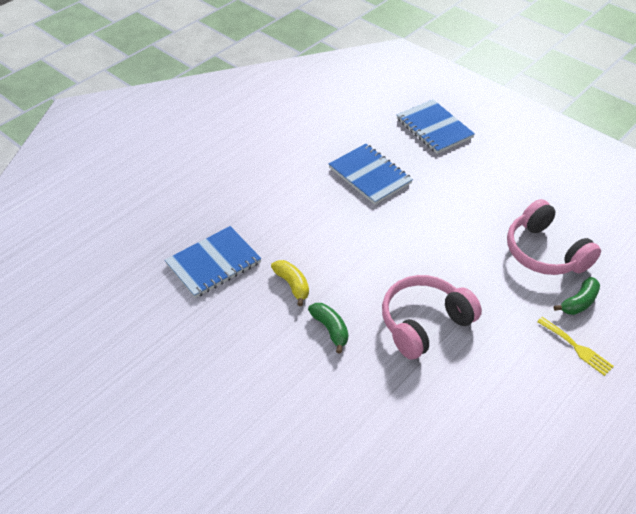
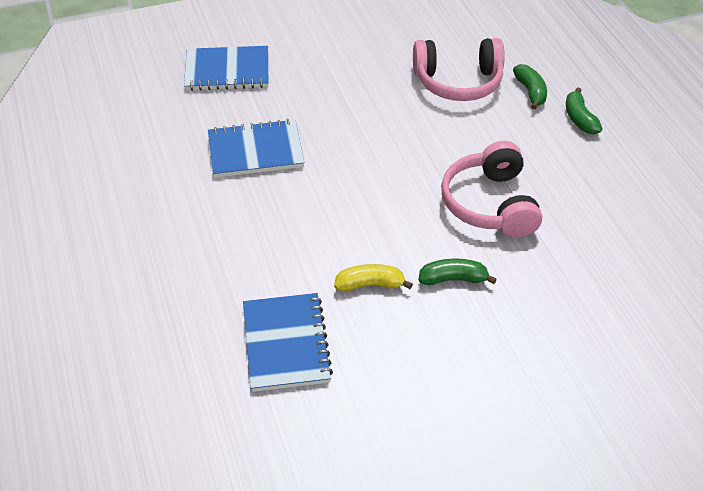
camera: 60 degrees left, 0 degrees up
yellow fork [537,317,614,376] -> green banana [566,88,602,134]

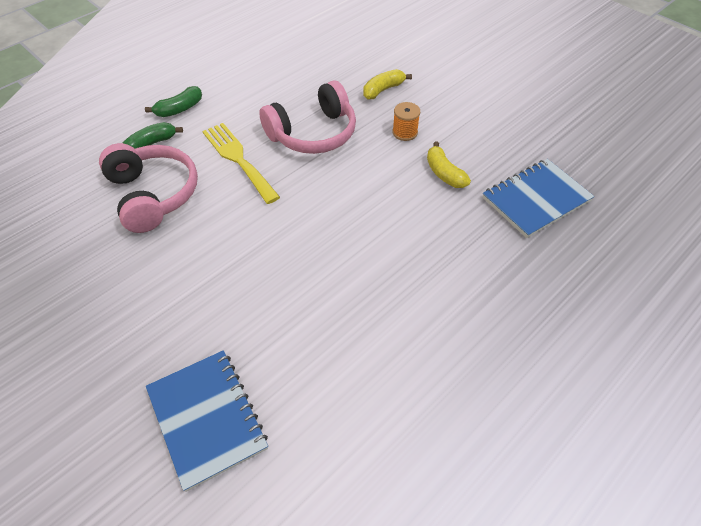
camera: 115 degrees left, 5 degrees up
blue notebook [208,119,304,178] -> none
green banana [419,259,497,285] -> orange spool [392,102,420,141]
none -> yellow fork [202,123,280,204]
none -> yellow banana [363,69,412,99]

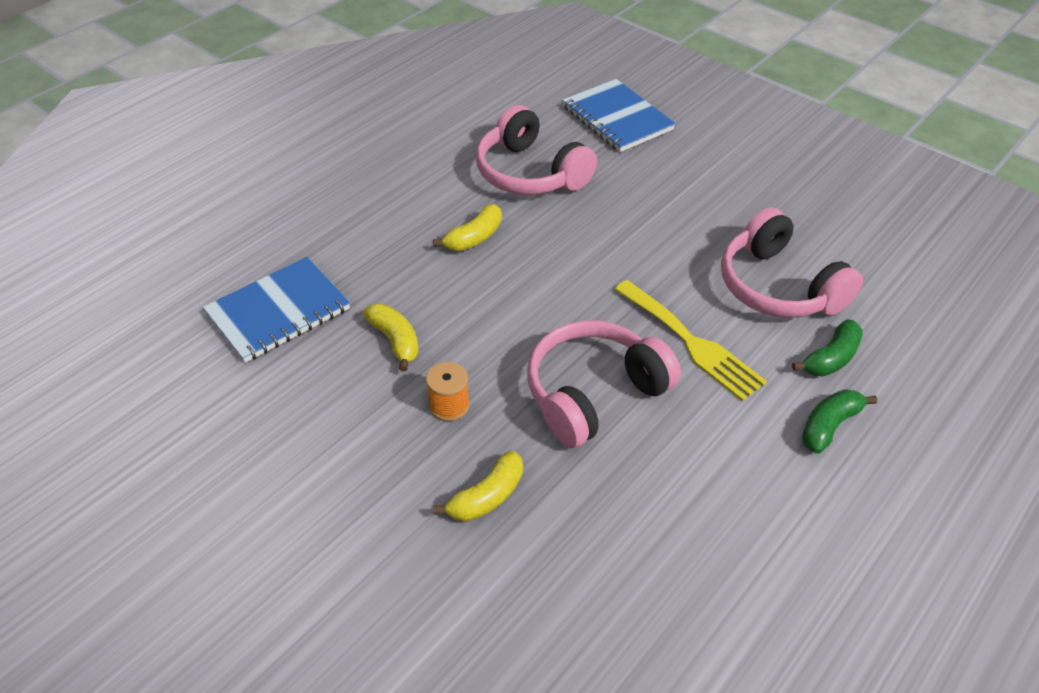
camera: 175 degrees right, 5 degrees down
none -> yellow banana [433,204,502,251]
none -> pink headphones [476,105,597,195]

